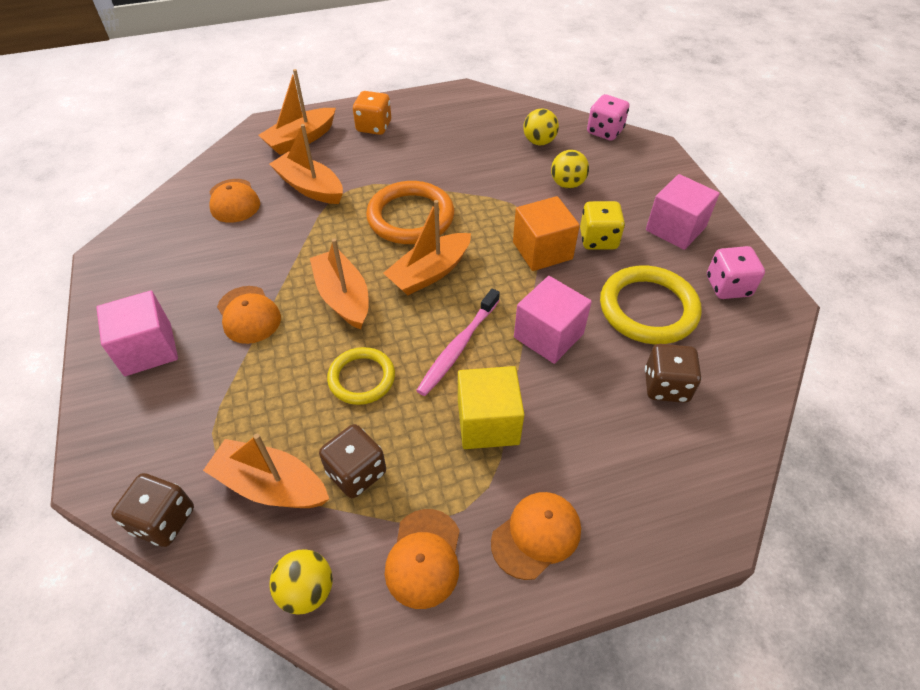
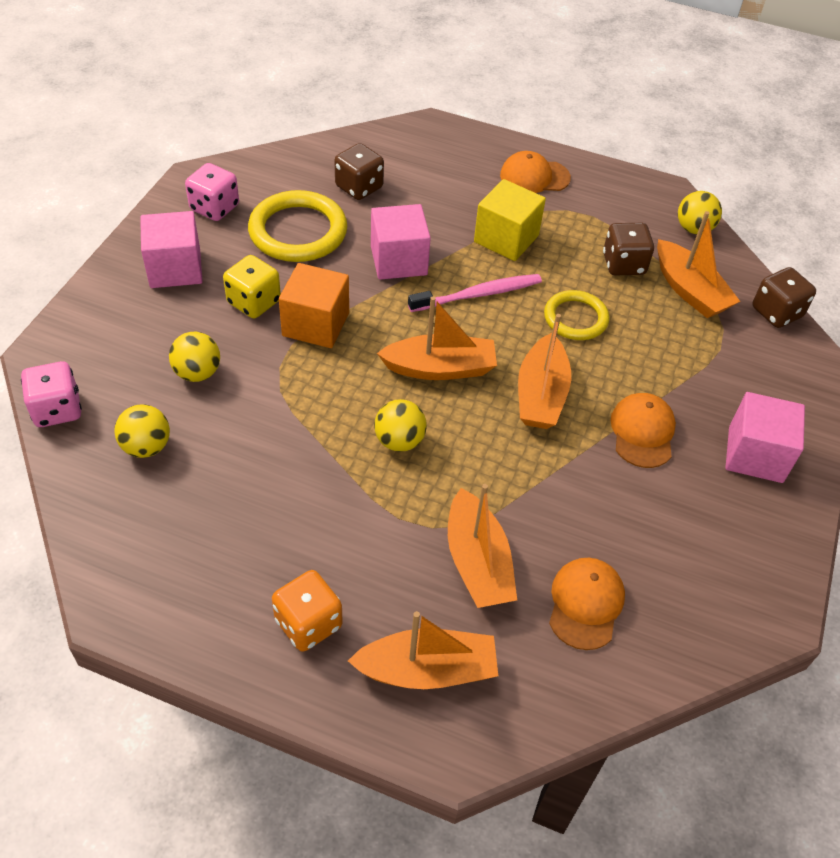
camera: 145 degrees left, 0 degrees up
orange ring [366,181,454,244] -> yellow ball [374,399,427,452]
orange cap [385,509,460,609] -> none

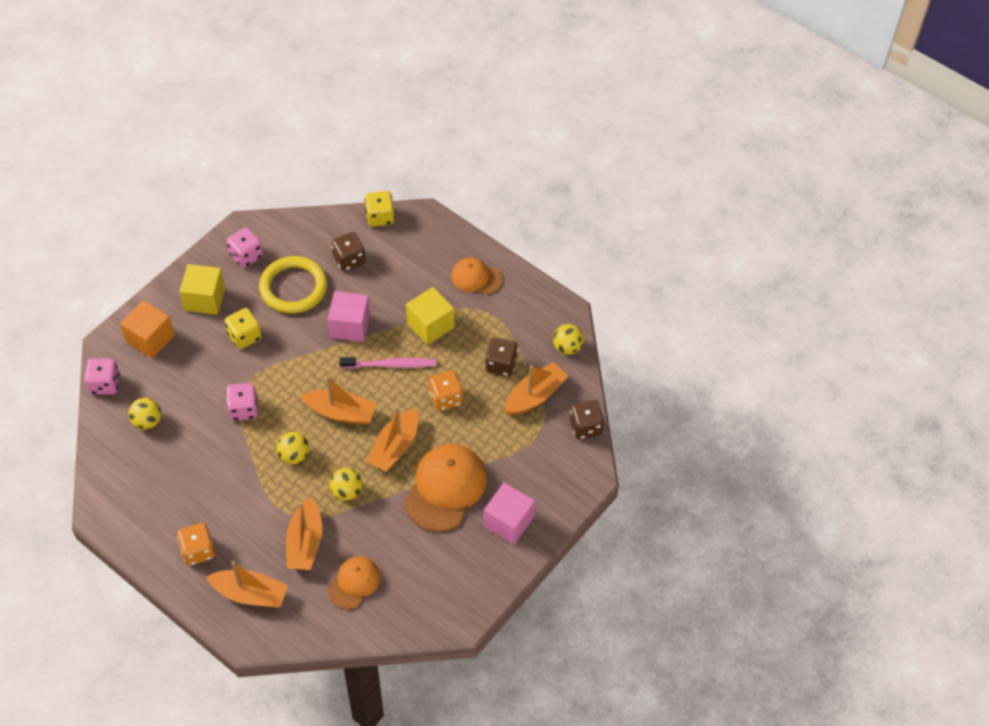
camera: 20 degrees right, 5 degrees up
pink cube [140,211,203,288] -> yellow cube [180,264,225,315]
yellow ball [169,332,220,382] -> yellow ball moved to [329,468,363,501]
orange cube [279,263,349,348] -> orange cube moved to [120,300,175,358]
yellow ring [544,290,609,340] -> orange dice [429,371,463,411]
orange cap [611,393,676,468] -> orange cap [404,444,487,532], size x1.72
orange boat [657,211,741,318] -> orange boat turned 120 degrees counterclockwise [505,362,568,415]
none -> pink dice [226,383,258,421]
none -> yellow dice [365,191,395,227]

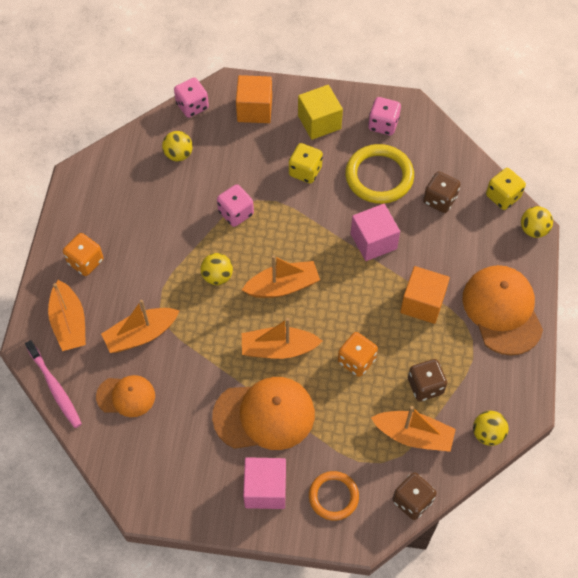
camera: 60 degrees right, 5 degrees up
orange boat [300,376,377,425] -> orange boat turned 90 degrees counterclockwise [242,255,320,298]
yellow ball [329,468,363,501] -> yellow ball moved to [521,206,553,238]
pink toothbrush [339,357,436,368] -> pink toothbrush moved to [25,340,82,428]
yellow cube [406,287,454,345] -> orange cube [400,266,450,324]
orange cap [451,258,503,294] -> orange cap [462,265,543,355], size x1.72
none -> orange ring [309,471,359,521]

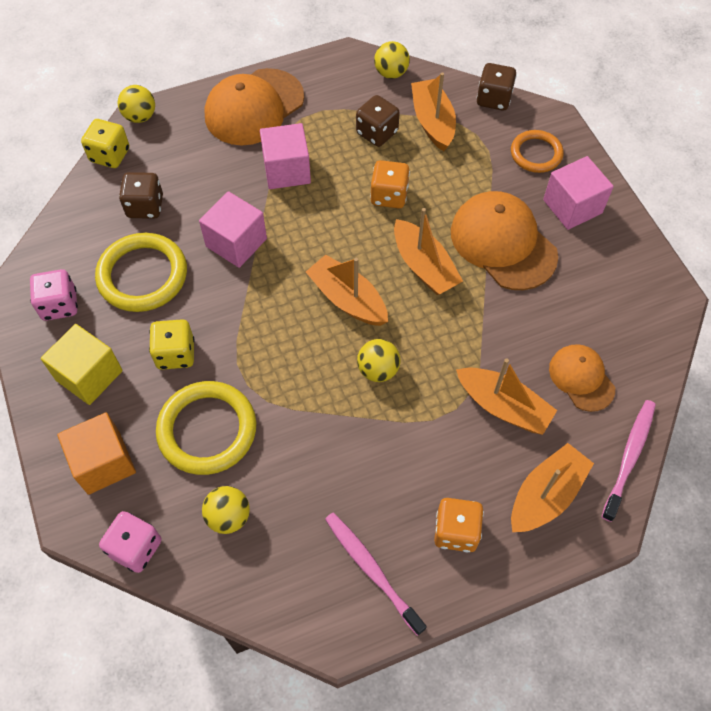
camera: 120 degrees left, 0 degrees up
pink dice [217,184,254,227] -> none
orange cube [400,266,450,324] -> pink cube [260,123,311,189]
none -> yellow ring [156,381,256,475]
none -> pink toothbrush [325,512,427,636]

